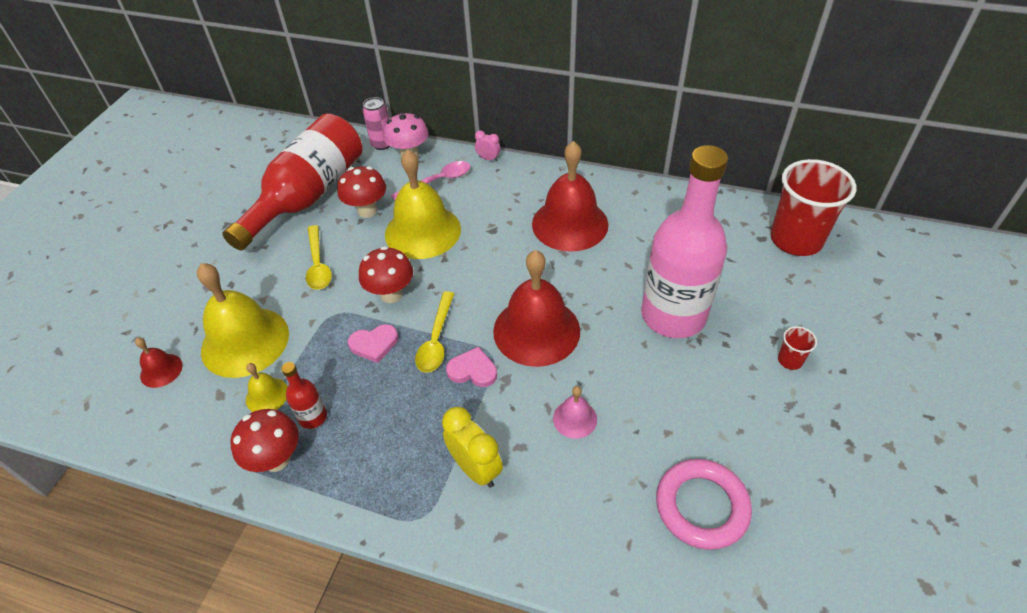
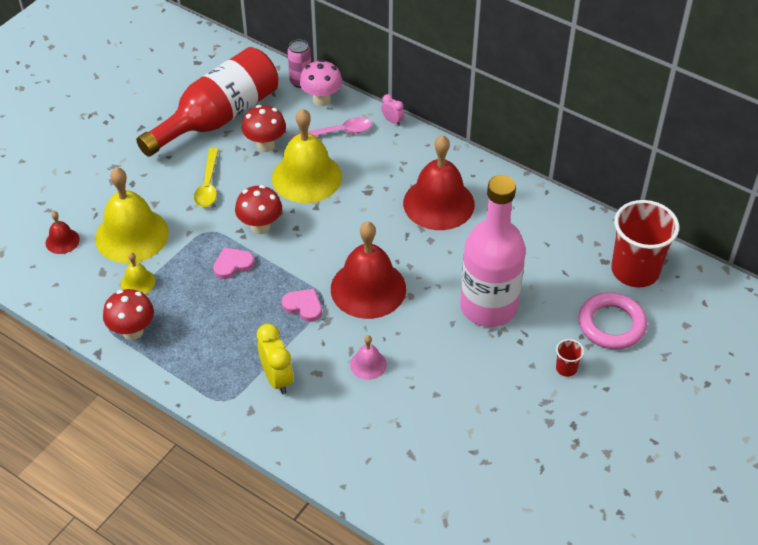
camera: 15 degrees right, 0 degrees up
red bottle [281,362,327,429] -> none
pink heart [348,324,398,363] -> pink heart turned 150 degrees clockwise [213,247,254,279]
yellow spoon [415,291,454,373] -> none
pink ring [656,459,752,550] -> pink ring moved to [578,292,647,349]

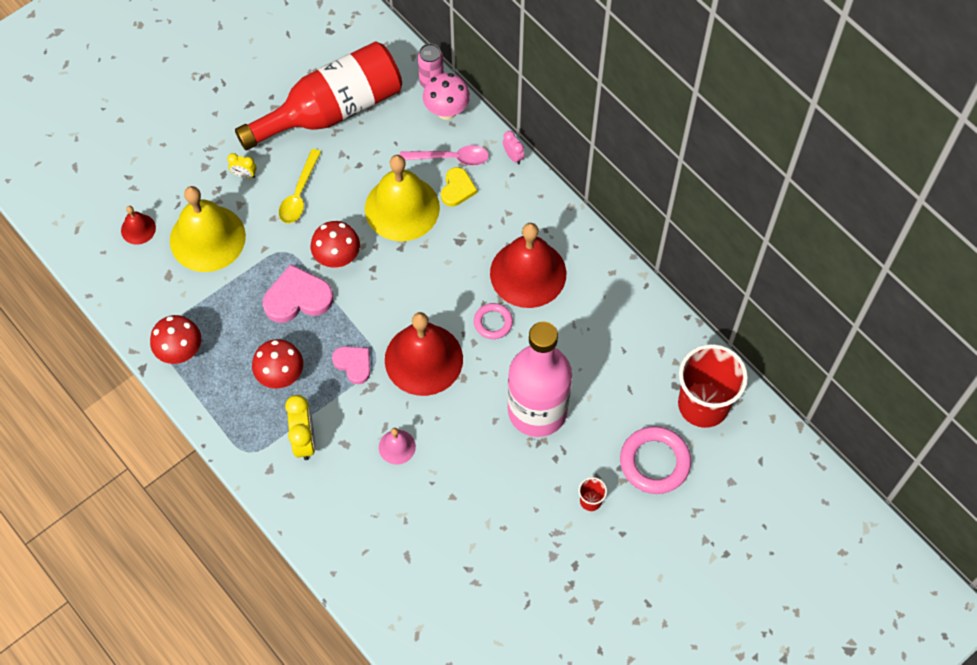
camera: 15 degrees right, 15 degrees up
yellow bell [121,253,156,294] -> none
pink heart [213,247,254,279] -> pink heart [263,264,333,323], size x1.61
red mushroom [242,105,286,152] -> red mushroom moved to [252,339,303,389]
none -> yellow clock [227,153,257,178]
none -> yellow heart [441,167,477,207]
none -> pink ring [474,303,513,339]

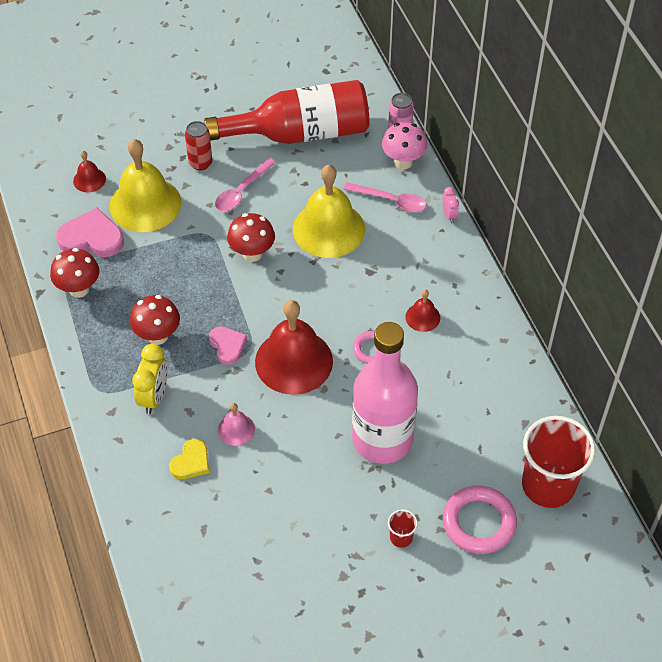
camera: 20 degrees right, 10 degrees down
yellow clock [227,153,257,178] -> red can [185,121,212,170]
pink heart [263,264,333,323] -> pink heart moved to [56,207,124,257]
yellow spoon [279,149,321,223] -> pink spoon [215,158,276,211]
yellow heart [441,167,477,207] -> yellow heart moved to [169,439,209,479]
red bell [490,223,566,308] -> red bell [405,290,440,332], size x0.46

